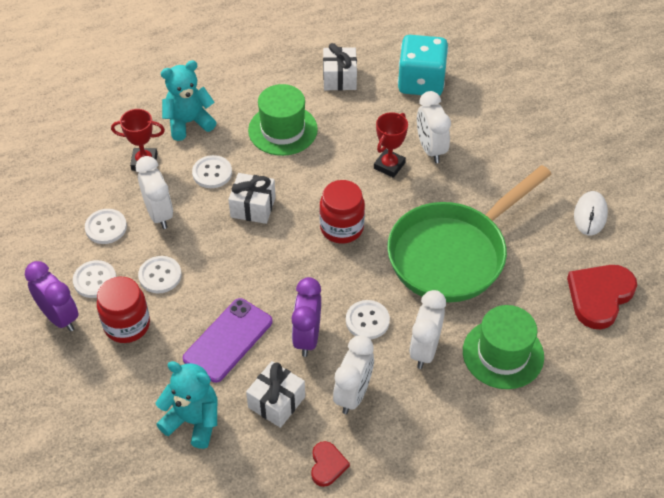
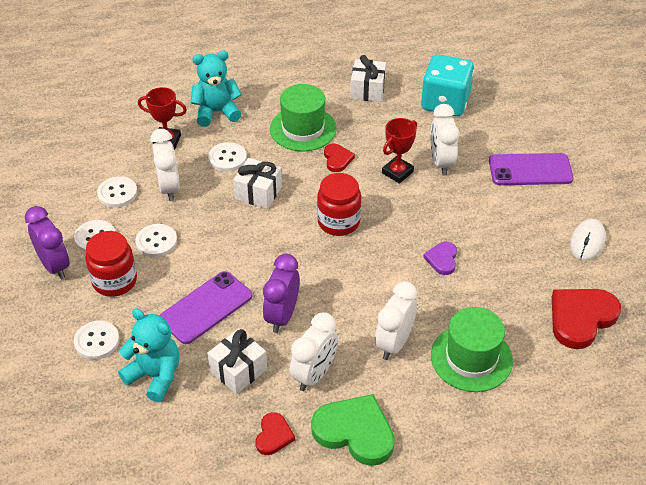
camera: 10 degrees right, 5 degrees down
white button [346,300,390,339] -> white button moved to [74,321,119,360]
green pan [387,165,551,302] -> purple heart [423,242,457,275]
none -> green heart [311,394,395,466]
none -> red heart [324,144,355,172]
none -> purple phone [489,153,574,185]

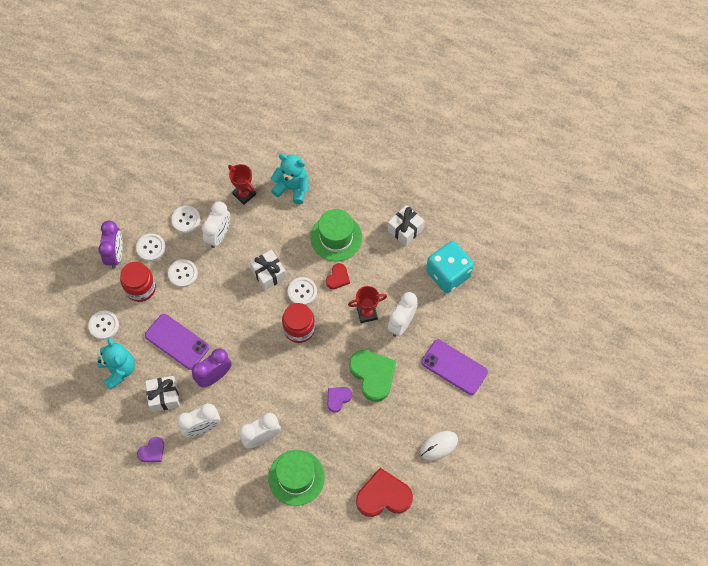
camera: 35 degrees right, 20 degrees up
purple phone [159,271,252,344] -> purple phone turned 45 degrees clockwise [145,314,209,370]
white button [208,142,247,172] -> white button moved to [288,277,317,305]
red heart [255,412,295,455] -> purple heart [137,437,164,462]
green heart [311,394,395,466] -> green heart moved to [349,350,396,402]

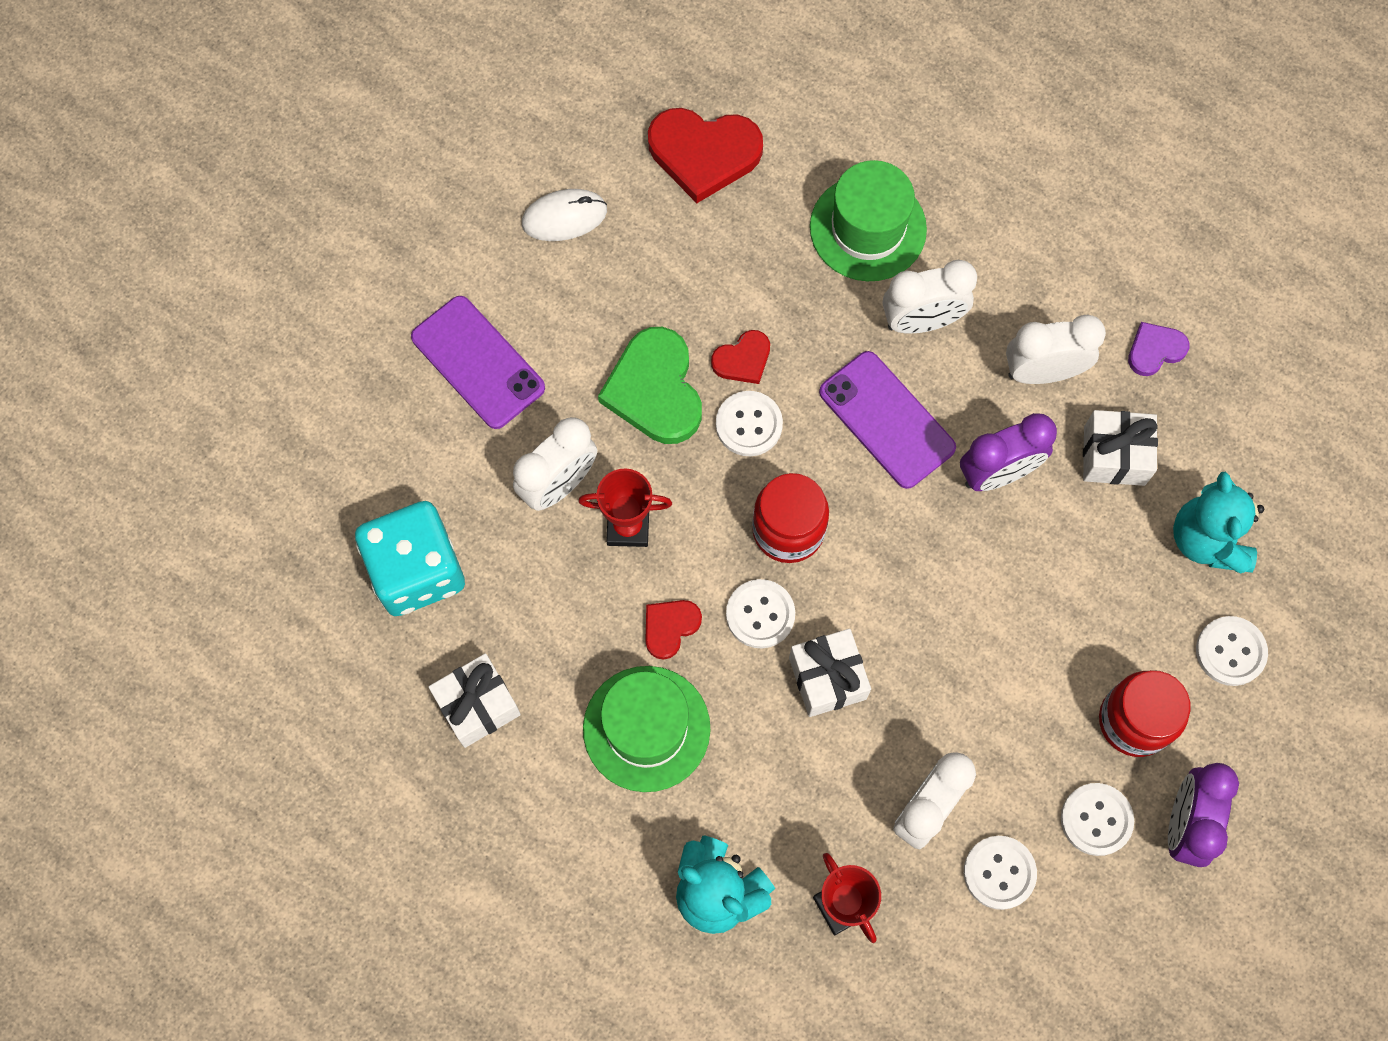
camera: 165 degrees left, 5 degrees up
purple phone [145,314,209,370] -> purple phone moved to [819,351,956,489]
white button [168,259,198,287] -> white button moved to [716,391,783,456]
purple heart [327,387,352,413] -> red heart [711,330,770,384]

